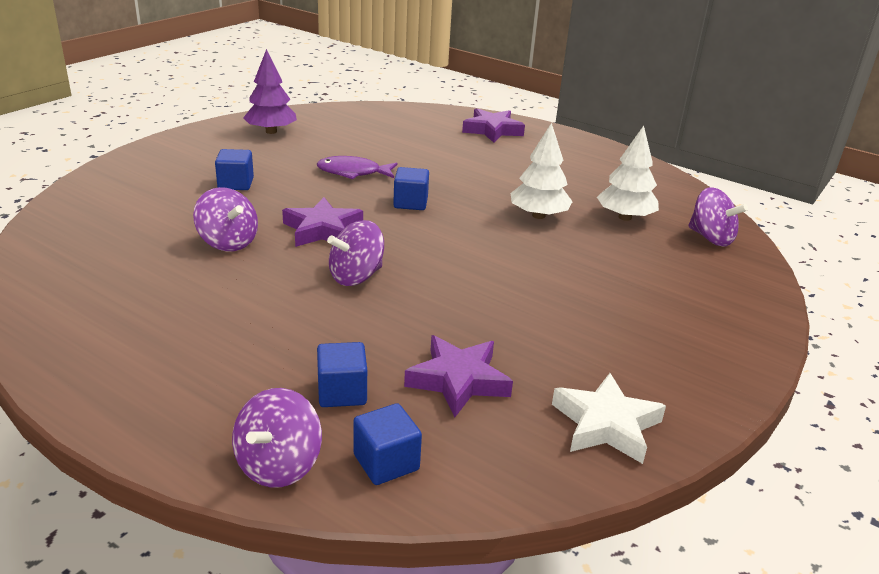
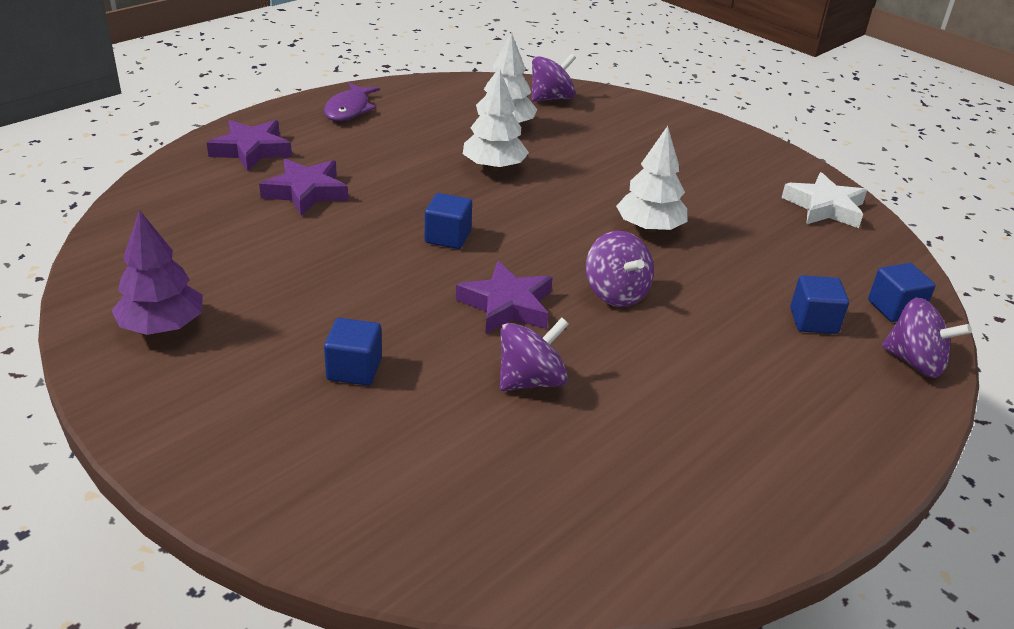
camera: 80 degrees left, 5 degrees up
purple fish [317,156,397,179] -> purple fish moved to [324,83,380,121]
purple star [404,335,513,417] -> purple star moved to [259,159,348,216]
none -> white tree [616,126,687,233]

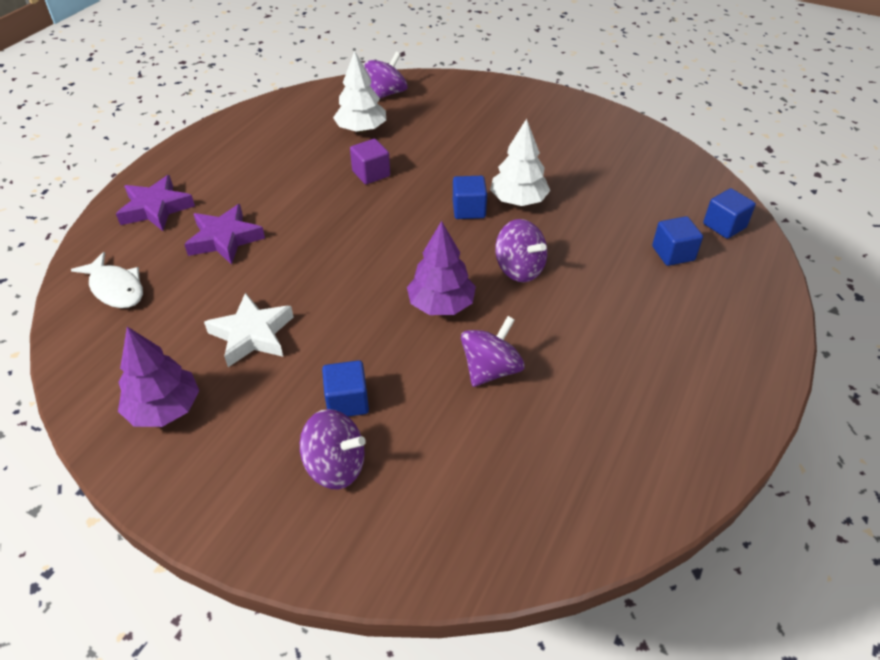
camera: 15 degrees left, 10 degrees up
purple fish [324,83,380,121] -> none
blue cube [425,193,472,249] -> blue cube moved to [453,176,487,219]
purple star [456,261,553,334] -> purple tree [407,221,476,315]
white tree [463,70,529,171] -> purple cube [350,139,390,184]
white star [781,172,867,228] -> white star moved to [204,293,294,367]
purple spinning top [882,298,972,378] -> purple spinning top moved to [300,409,366,489]
none -> white fish [71,252,143,308]

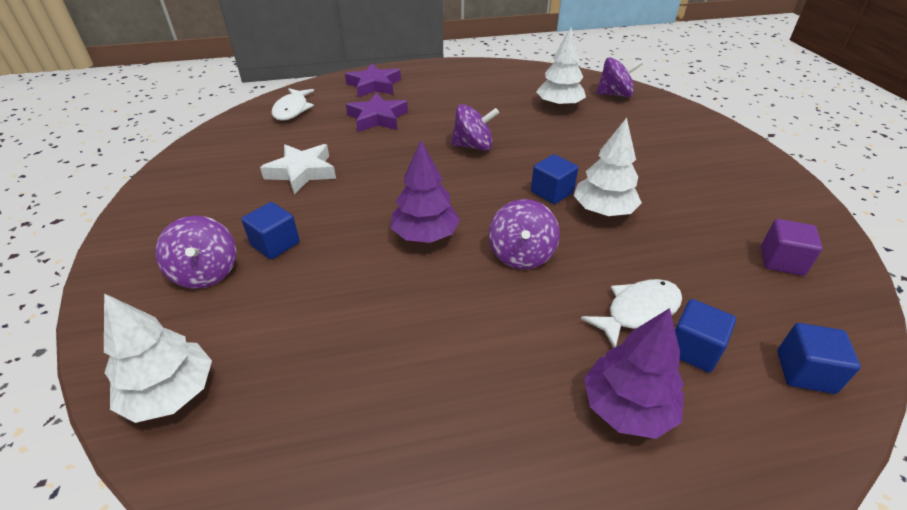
camera: 50 degrees right, 5 degrees down
purple tree [118,327,199,427] -> purple tree moved to [584,308,684,439]
purple cube [350,139,390,184] -> purple cube moved to [761,219,823,276]
purple spinning top [461,316,525,387] -> purple spinning top moved to [451,104,499,151]
none -> white tree [104,293,212,423]
none -> white fish [581,279,682,348]

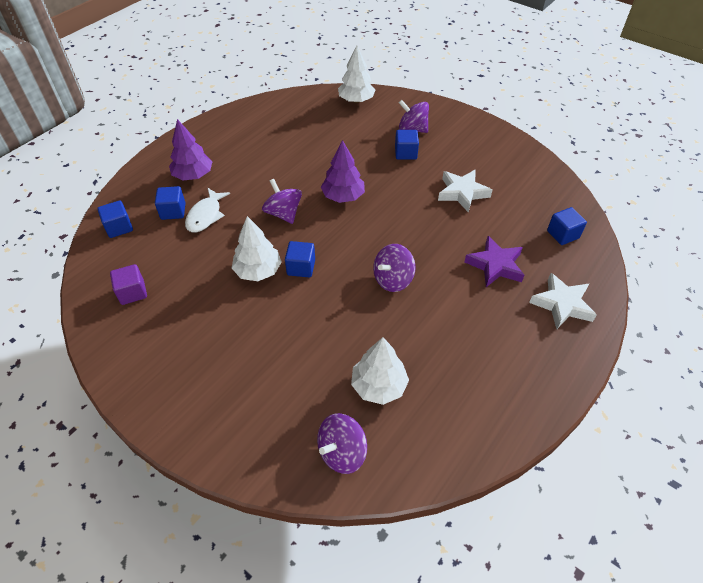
camera: 140 degrees right, 10 degrees up
white fish [271,88,314,121] -> blue cube [547,207,587,245]
purple star [345,63,401,97] -> white star [529,273,597,329]

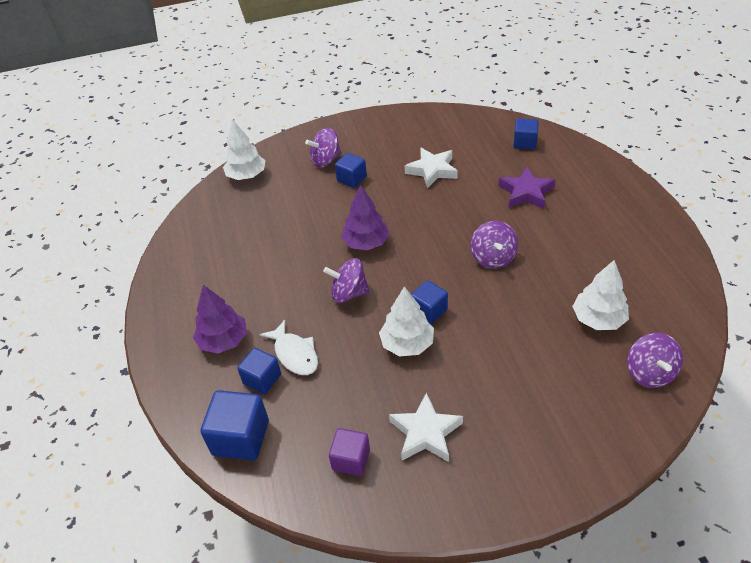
camera: 50 degrees left, 5 degrees down
blue cube [97,200,133,238] -> blue cube [200,390,269,461], size x1.56
white star [529,273,597,329] -> white star moved to [389,393,463,462]

